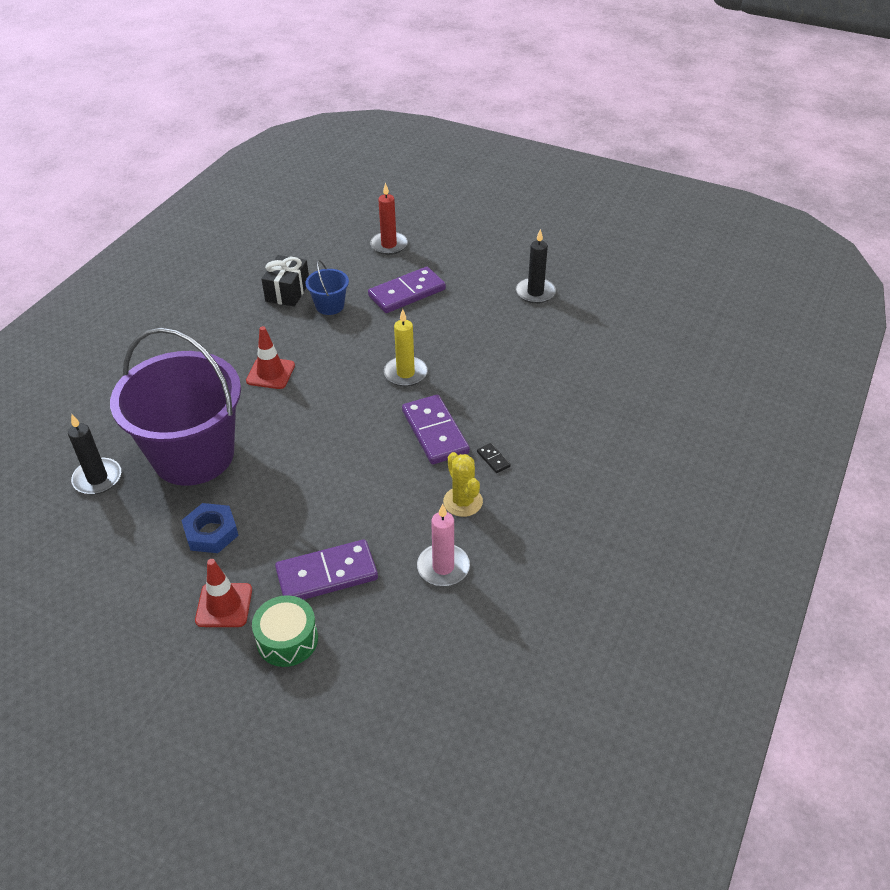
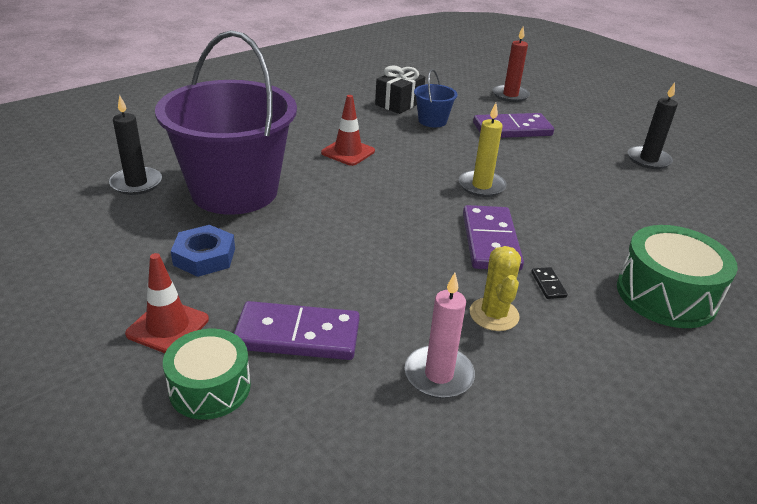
camera: 20 degrees right, 10 degrees down
none -> green drum [617,225,738,328]

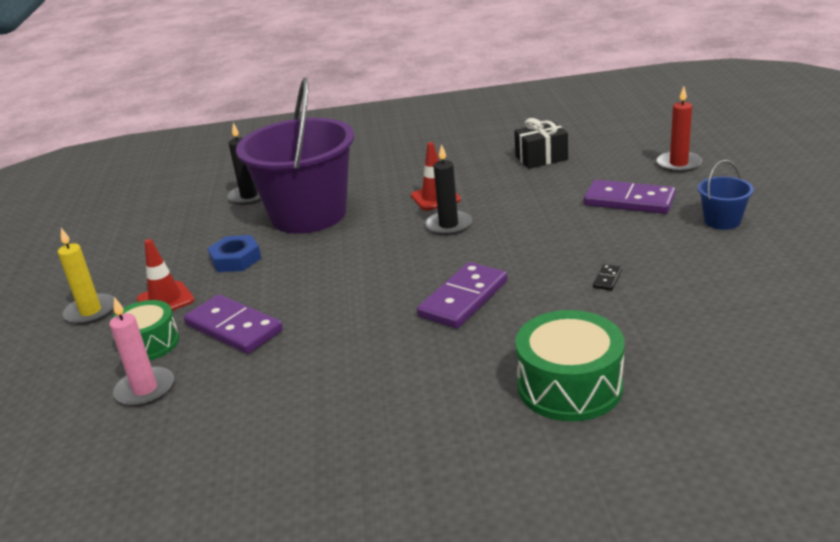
camera: 40 degrees right, 5 degrees down
pink candle [405,273,475,398] -> pink candle moved to [109,297,174,407]
blue bucket [414,69,458,127] -> blue bucket moved to [698,160,754,230]
yellow candle [459,103,507,197] -> yellow candle moved to [58,228,114,325]
yellow cactus [470,246,521,331] -> none
black domino [531,267,568,299] -> black domino moved to [593,264,622,291]
black candle [628,82,678,169] -> black candle moved to [425,144,472,236]

